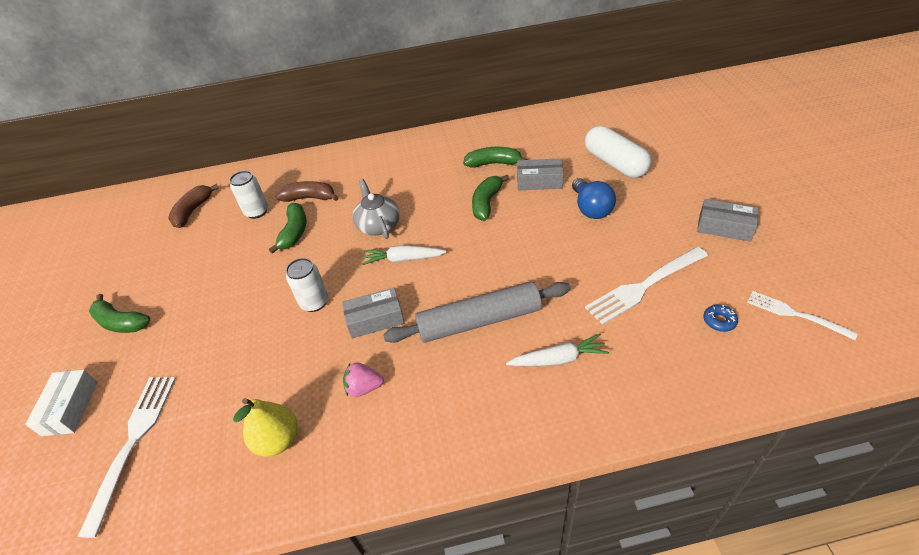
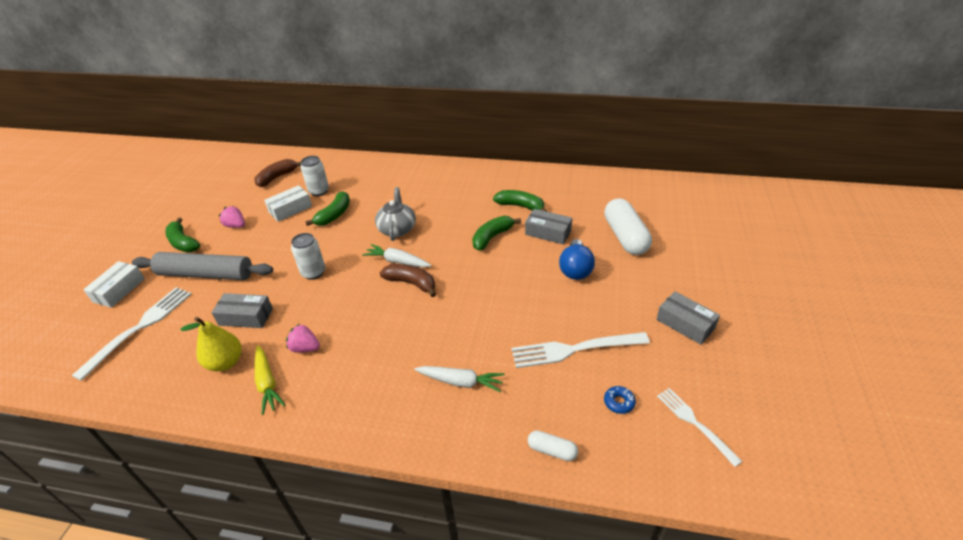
camera: 20 degrees right, 5 degrees down
brown banana [275,181,339,202] -> brown banana moved to [380,264,436,297]
grey box [342,288,404,339] -> grey box moved to [212,293,273,328]
grey rolling pin [383,282,570,343] -> grey rolling pin moved to [132,252,273,280]
none -> pink strawberry [219,206,245,228]
none -> yellow carrot [255,345,285,415]
none -> white box [264,185,312,222]
none -> white capsule [528,430,578,461]

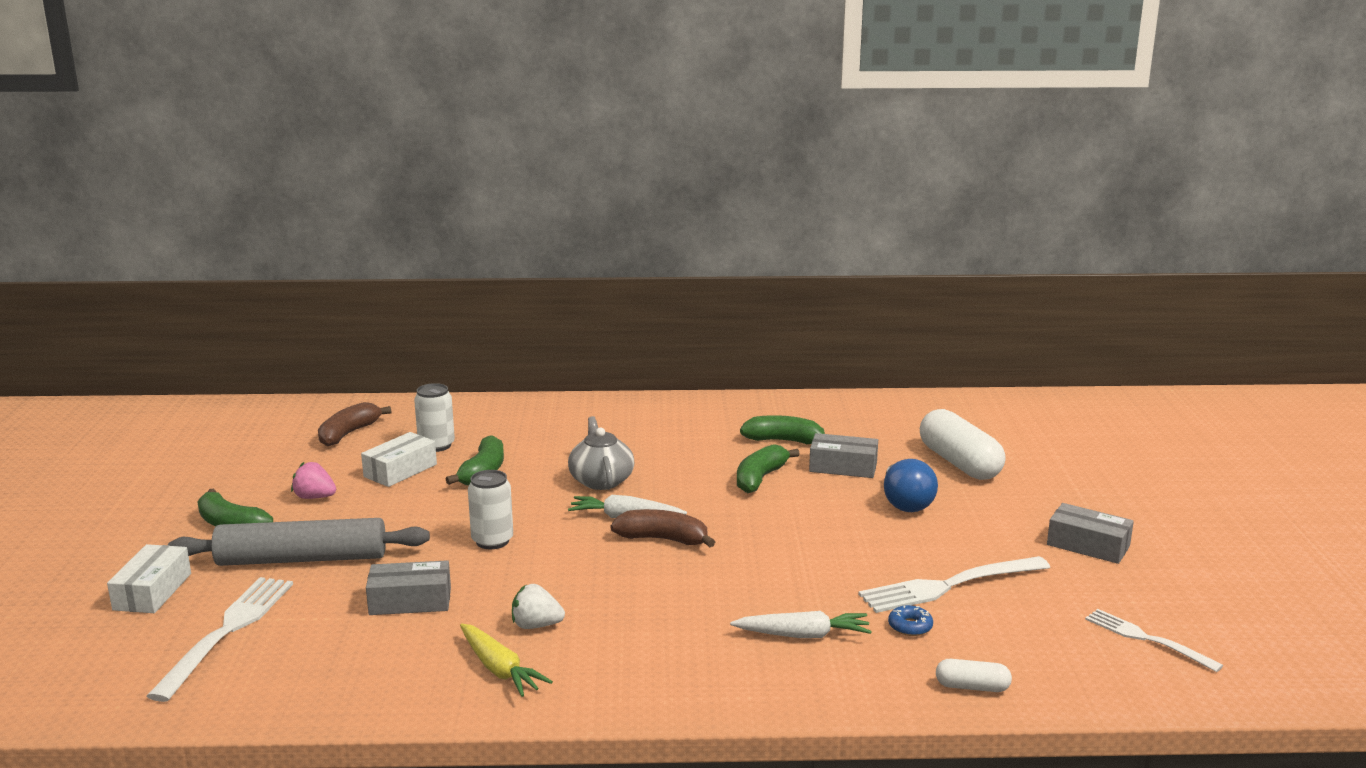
camera: 15 degrees left, 20 degrees down
yellow pear [180,317,242,372] -> none
pink strawberry [286,324,320,353] -> white strawberry [512,584,565,629]
blue donut [604,386,636,414] -> blue donut moved to [888,605,933,636]

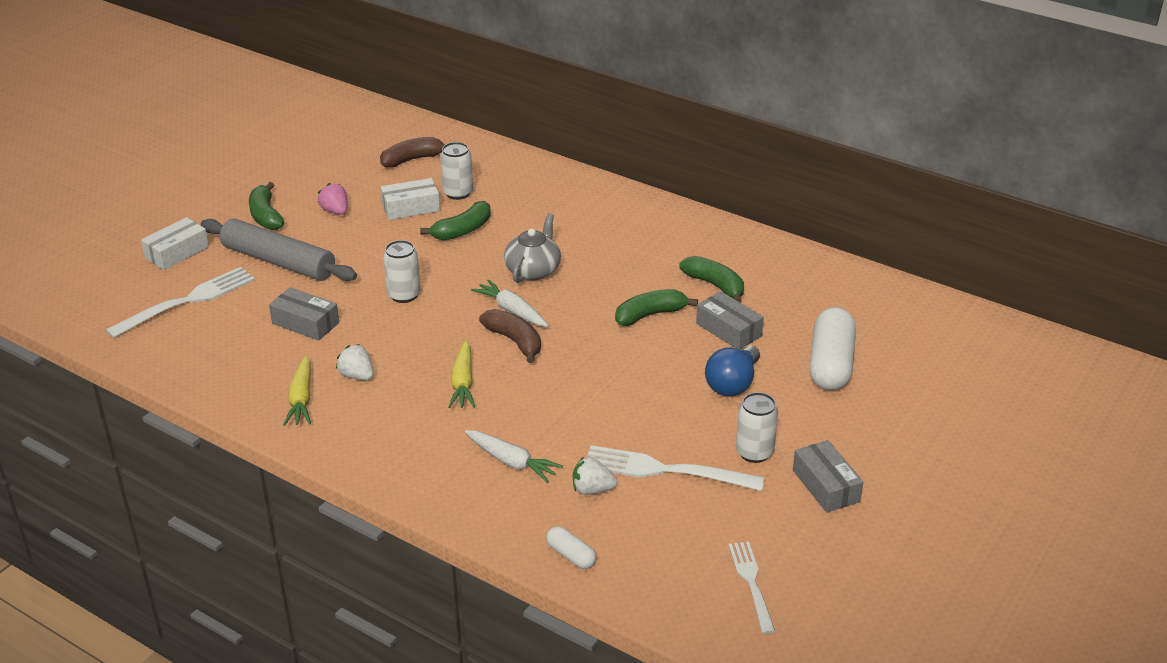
camera: 35 degrees right, 15 degrees up
blue donut [888,605,933,636] -> white strawberry [573,456,617,495]
none -> yellow carrot [448,340,475,408]
none -> white can [736,392,778,463]

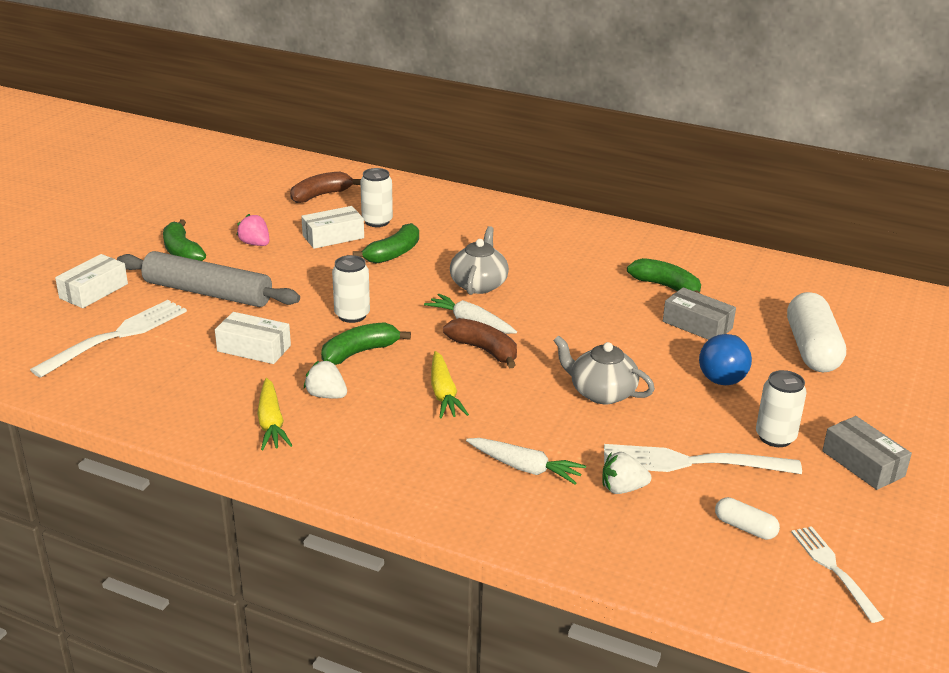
camera: 10 degrees left, 5 degrees down
grey box [269,287,339,341] -> white box [215,312,291,364]
white capsule [546,526,596,569] -> white capsule moved to [715,497,780,540]
green banana [615,289,698,326] -> green banana moved to [321,322,411,365]
none -> grey teapot [553,335,655,404]

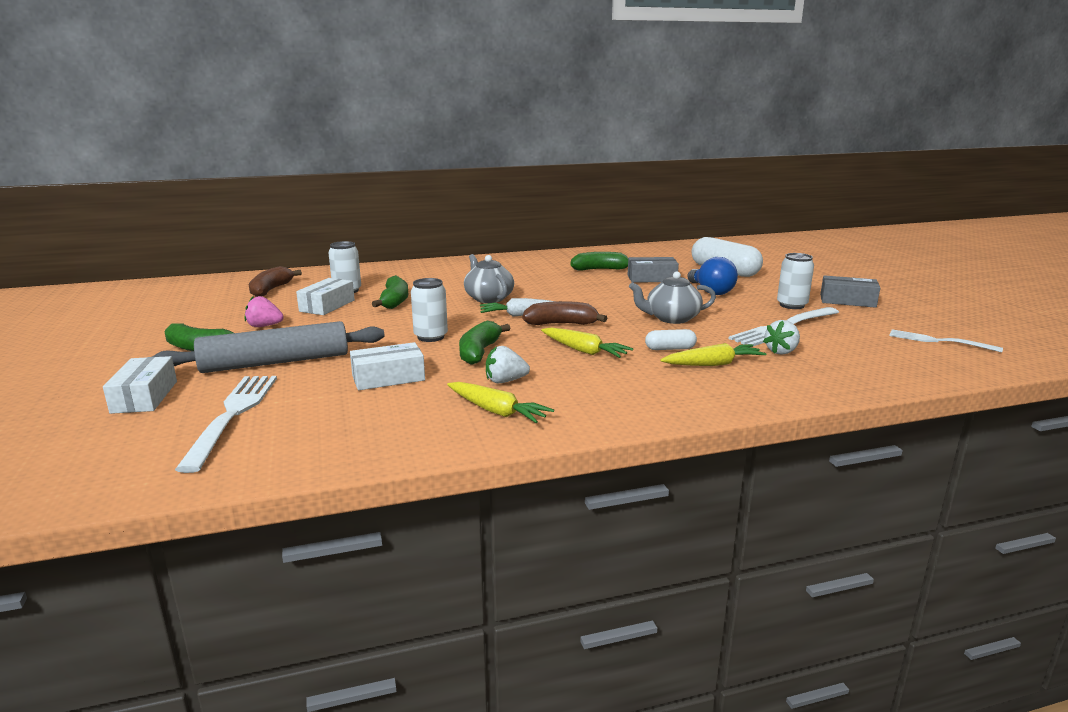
camera: 40 degrees left, 10 degrees down
white carrot [466,438,586,484] -> yellow carrot [660,343,767,366]
white capsule [715,497,780,540] -> white capsule moved to [645,329,697,350]

